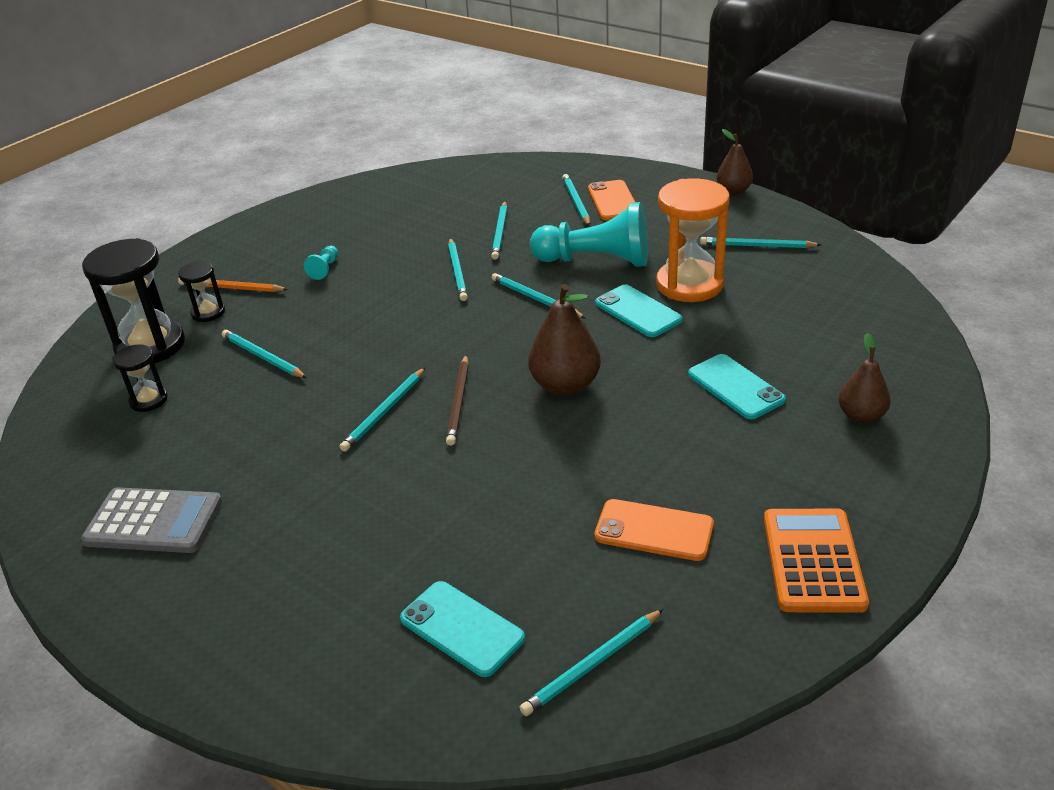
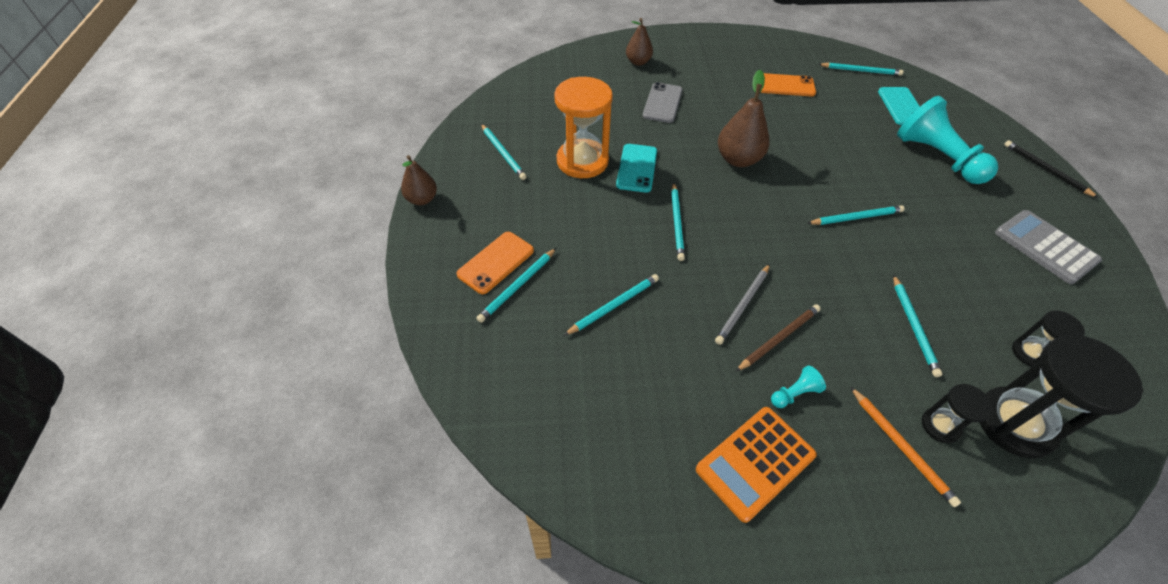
camera: 135 degrees left, 15 degrees up
brown pencil [446,355,469,446] -> brown pencil moved to [736,305,821,371]
turquoise pencil [448,238,468,301] -> none
turquoise pawn [530,202,648,267] -> turquoise pawn moved to [897,96,998,184]
orange phone [594,499,714,561] -> orange phone turned 60 degrees counterclockwise [760,73,816,96]
turquoise phone [688,354,786,419] -> grey phone [643,82,683,123]
orange calculator [764,509,869,613] -> orange calculator moved to [696,407,817,523]
none -> grey pencil [715,264,770,345]
none -> black pencil [1004,140,1099,198]

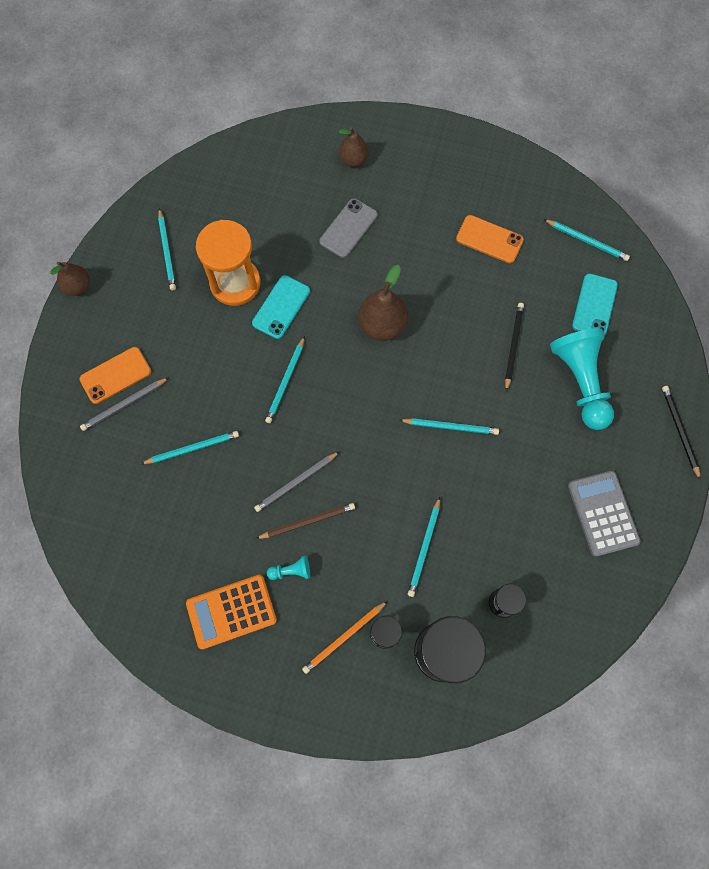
camera: 20 degrees right, 20 degrees up
turquoise pencil [476,248,556,323] -> grey pencil [80,377,169,431]
orange pencil [850,387,961,507] -> orange pencil turned 60 degrees clockwise [302,601,388,674]
none -> black pencil [505,303,524,392]

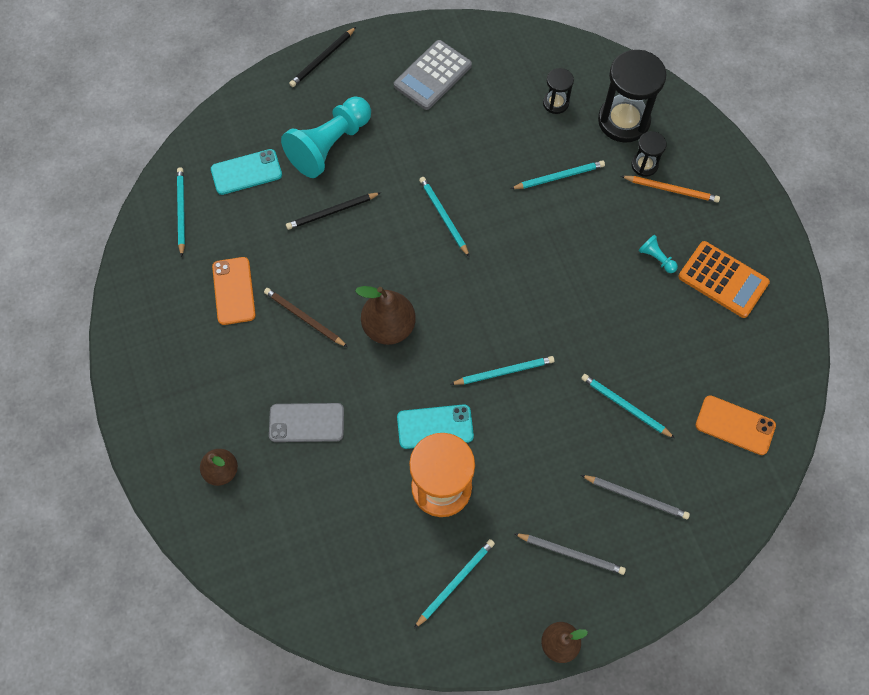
camera: 125 degrees left, 5 degrees down
orange phone [79,347,151,404] -> orange phone moved to [695,395,776,455]
grey pencil [254,451,340,512] -> grey pencil moved to [514,533,626,575]
brown pencil [256,503,355,539] -> brown pencil moved to [264,288,348,347]

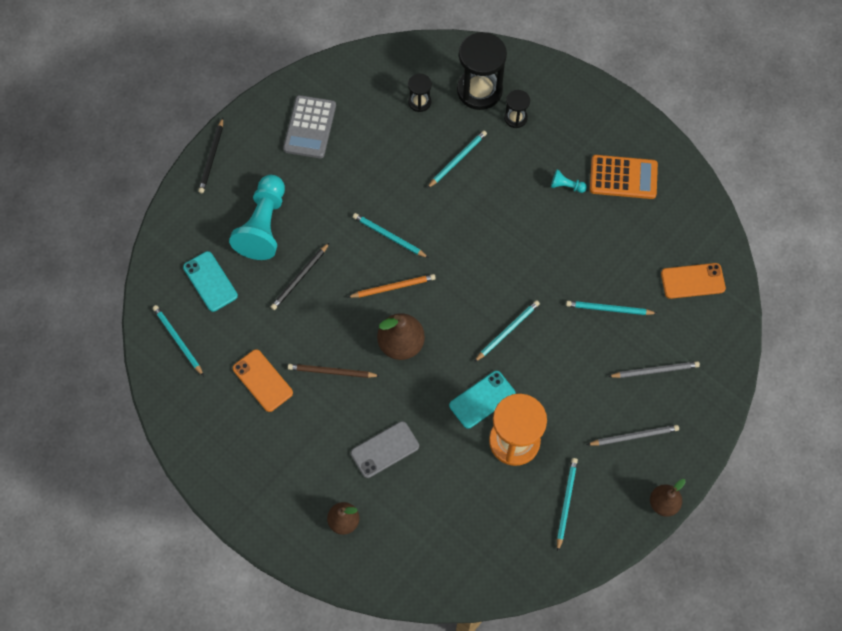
camera: 30 degrees left, 0 degrees up
turquoise phone [211,149,282,195] -> turquoise phone turned 75 degrees counterclockwise [183,251,238,312]
orange pencil [621,176,720,203] -> orange pencil moved to [348,274,436,298]

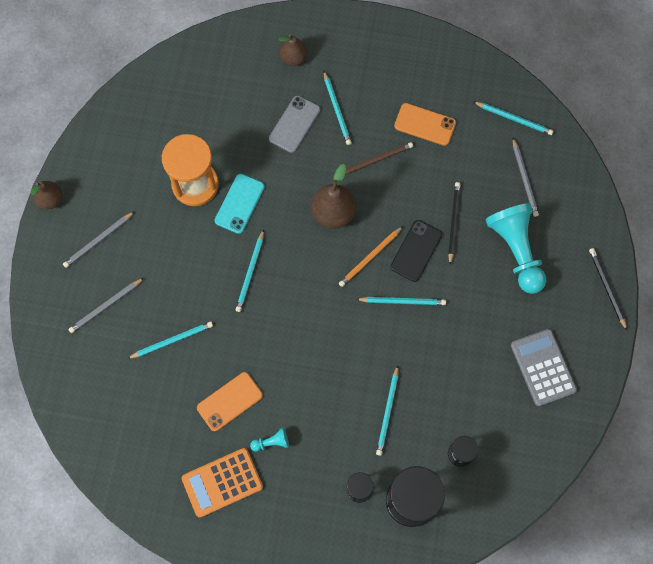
camera: 150 degrees right, 5 degrees up
turquoise phone [183,251,238,312] -> grey pencil [513,138,539,217]
turquoise pencil [557,458,578,551] -> turquoise pencil moved to [324,71,352,145]
orange phone [661,263,726,299] -> orange phone moved to [197,372,263,431]
none -> black phone [390,220,442,282]

